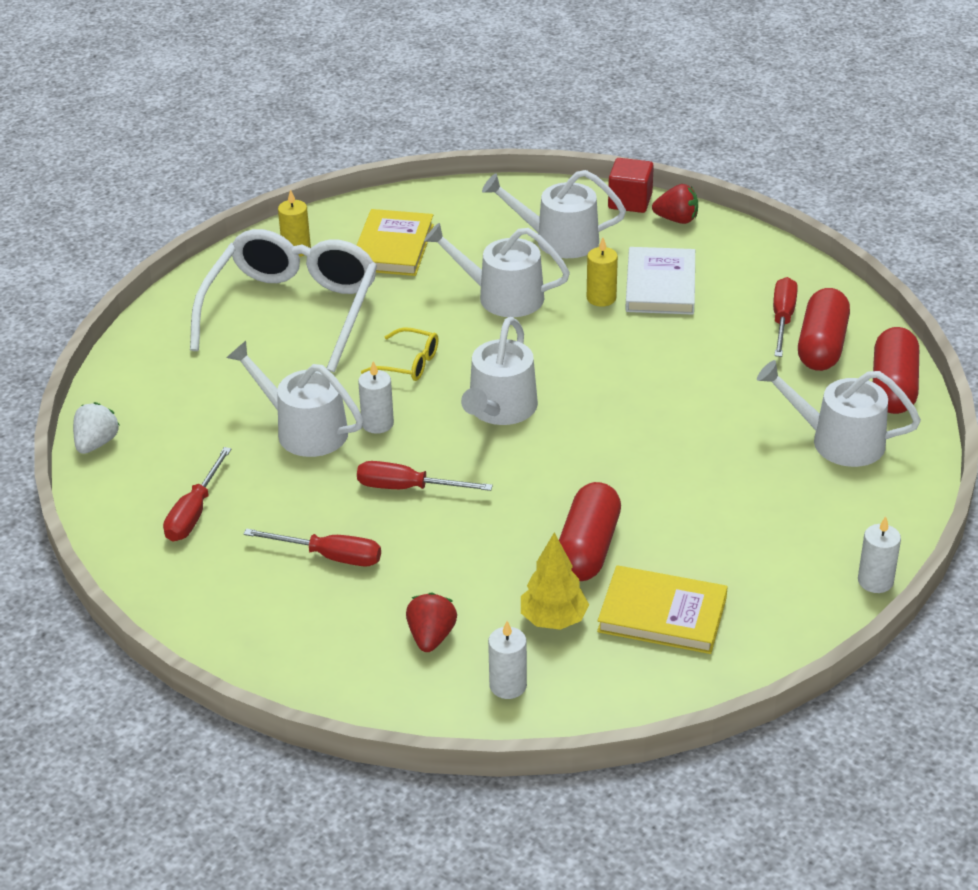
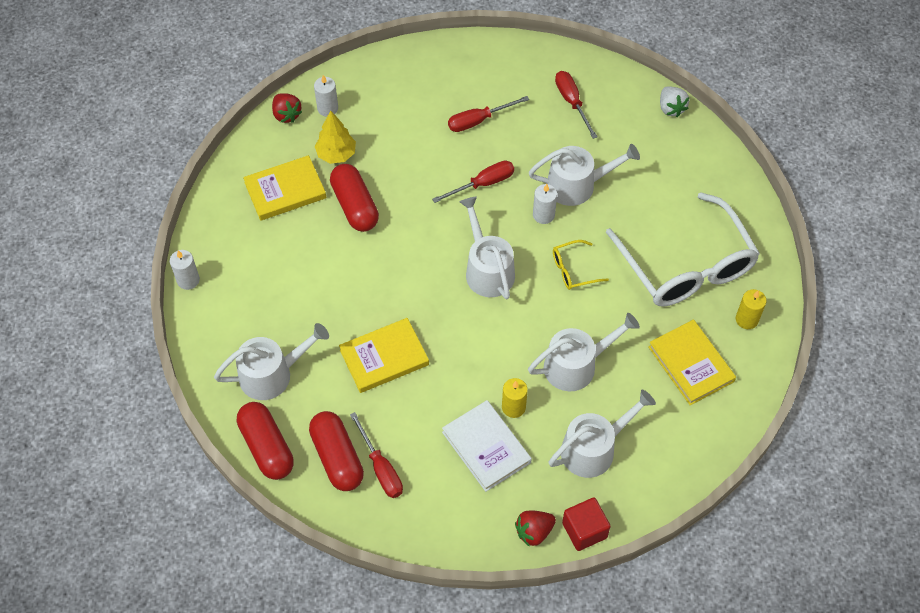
camera: 140 degrees right, 20 degrees up
red strawberry [406,592,457,652] -> red strawberry moved to [272,93,302,123]
none -> yellow book [339,318,429,393]

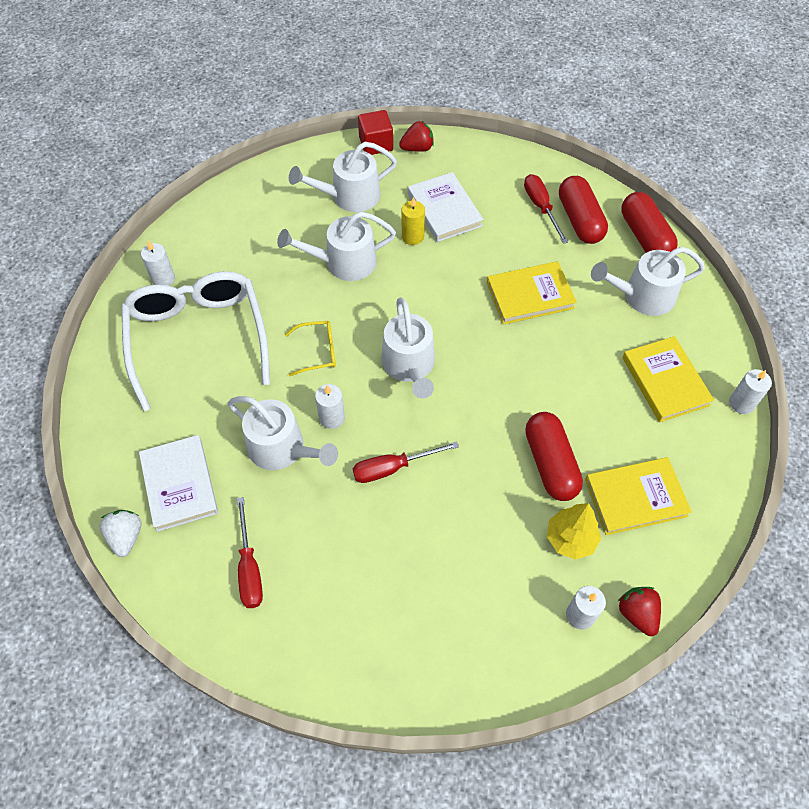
camera: 170 degrees left, 0 degrees up
red screwdriver [448,96,529,132] -> none
white watering can [529,144,640,206] -> white watering can turned 150 degrees counterclockwise [228,396,338,470]
yellow book [649,320,736,405] -> yellow book moved to [622,336,714,422]
yellow candle [736,289,767,329] -> white candle [141,241,175,286]
none -> white book [139,435,218,532]

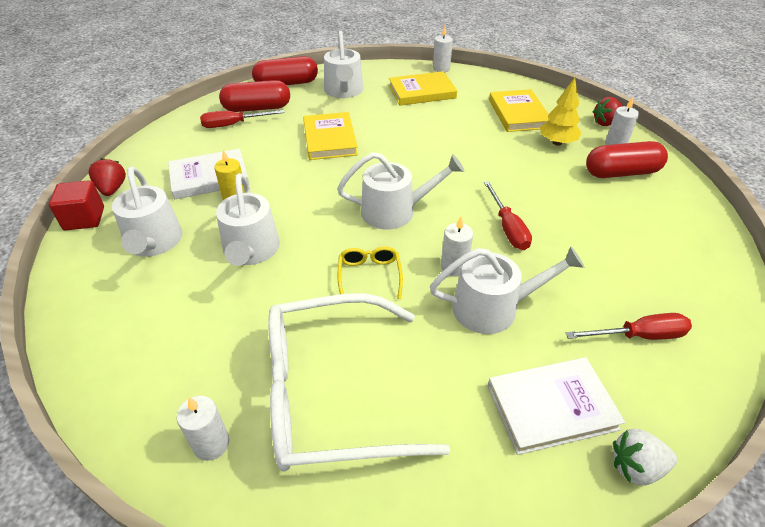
camera: 85 degrees left, 15 degrees down
white watering can [228,396,338,470] -> white watering can turned 45 degrees clockwise [430,246,585,334]
red capsule [525,412,583,501] -> red capsule moved to [586,141,668,178]

